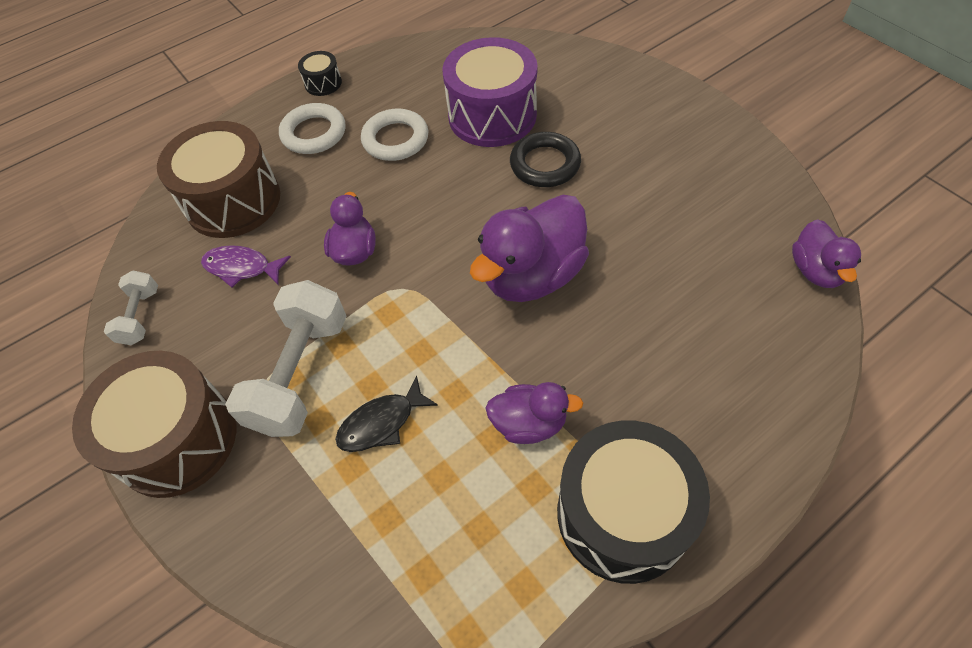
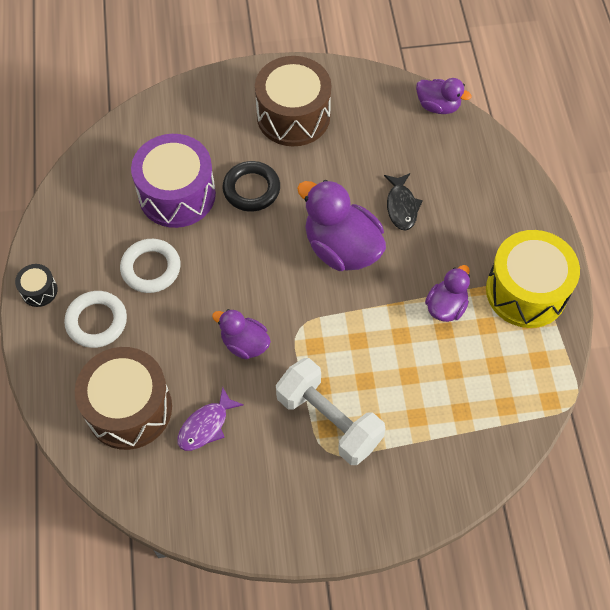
camera: 65 degrees left, 5 degrees up
brown drum [72,351,237,498] -> brown drum moved to [255,56,331,146]
white dumbbell [104,270,158,345] -> none
black fish [335,375,438,452] -> black fish moved to [384,173,423,231]
purple duck [470,195,589,302] -> purple duck turned 150 degrees clockwise [297,180,386,271]
black drum [557,420,710,584] -> yellow drum [486,230,580,328]

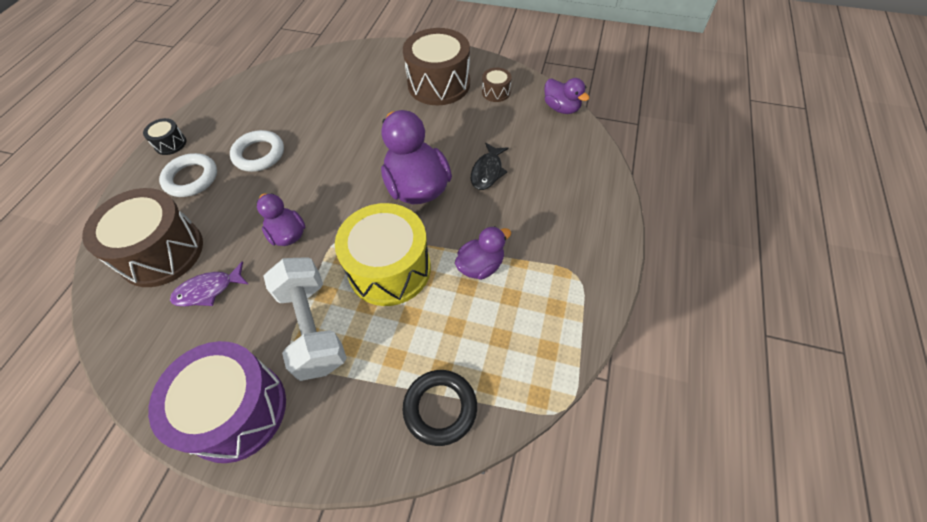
camera: 25 degrees right, 5 degrees down
purple drum [131,134,216,228] -> purple drum moved to [148,341,286,463]
black ring [223,161,280,212] -> black ring moved to [402,370,477,446]
yellow drum [486,230,580,328] -> yellow drum moved to [335,203,431,306]
none -> brown drum [482,68,512,102]

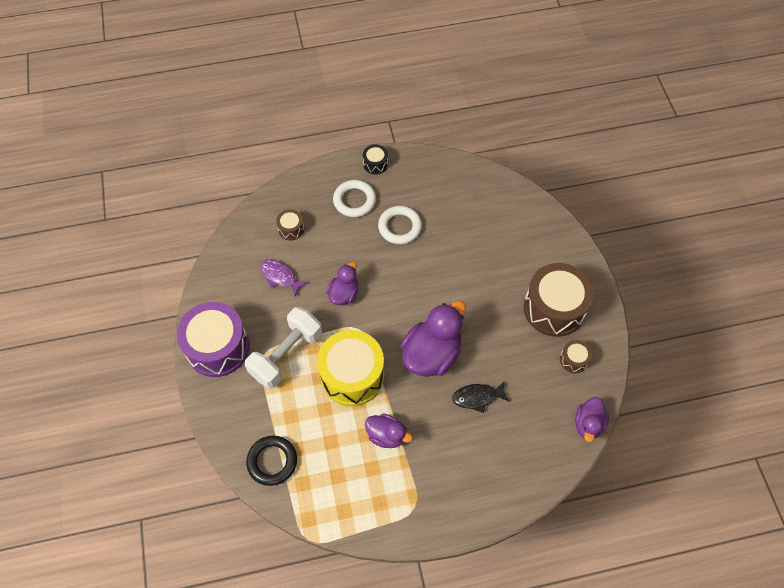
camera: 60 degrees right, 5 degrees up
brown drum [82,188,203,287] -> brown drum [276,209,304,241], size x0.45

